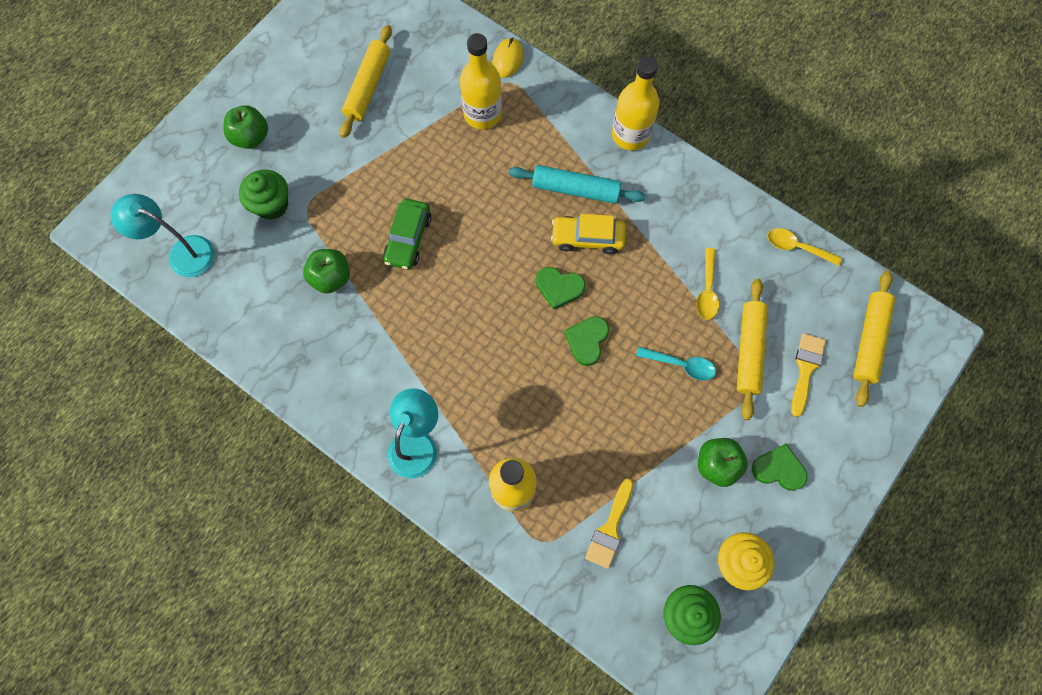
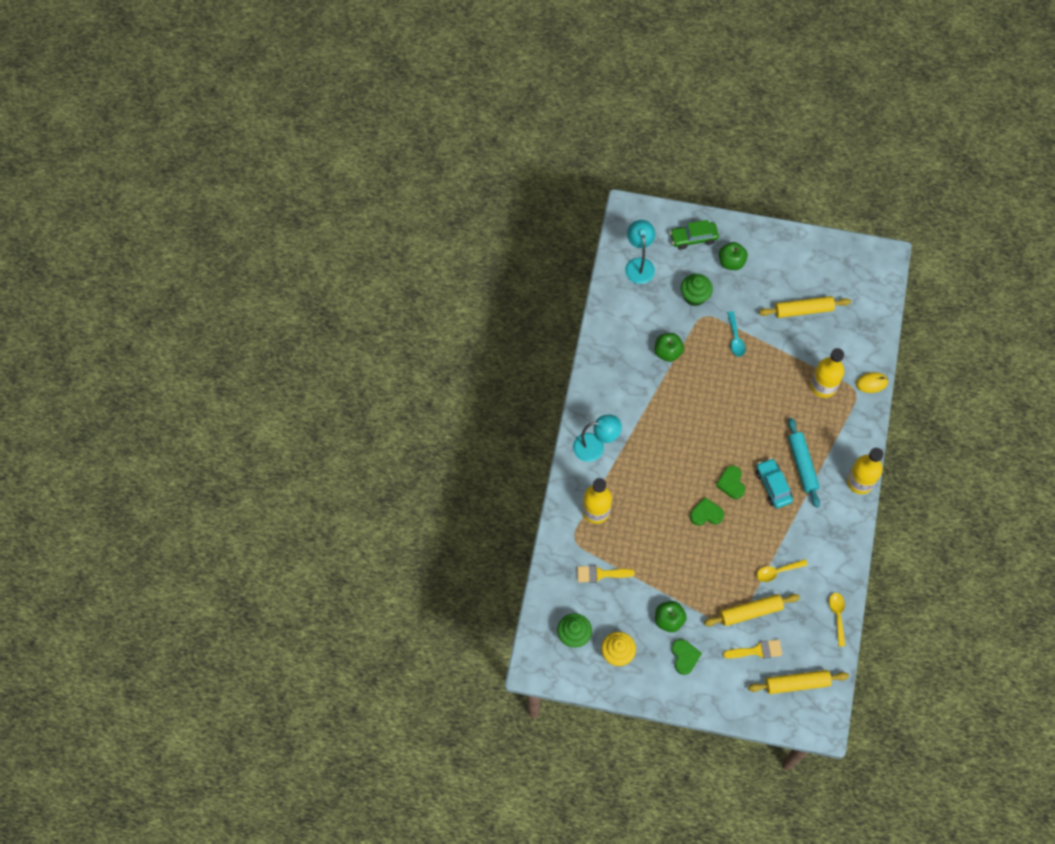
camera: 65 degrees right, 5 degrees down
green car [384,199,431,270] -> green car moved to [670,220,719,250]
yellow car [551,214,626,254] -> turquoise car [756,458,793,508]
turquoise spoon [636,347,716,381] -> turquoise spoon moved to [727,311,746,357]

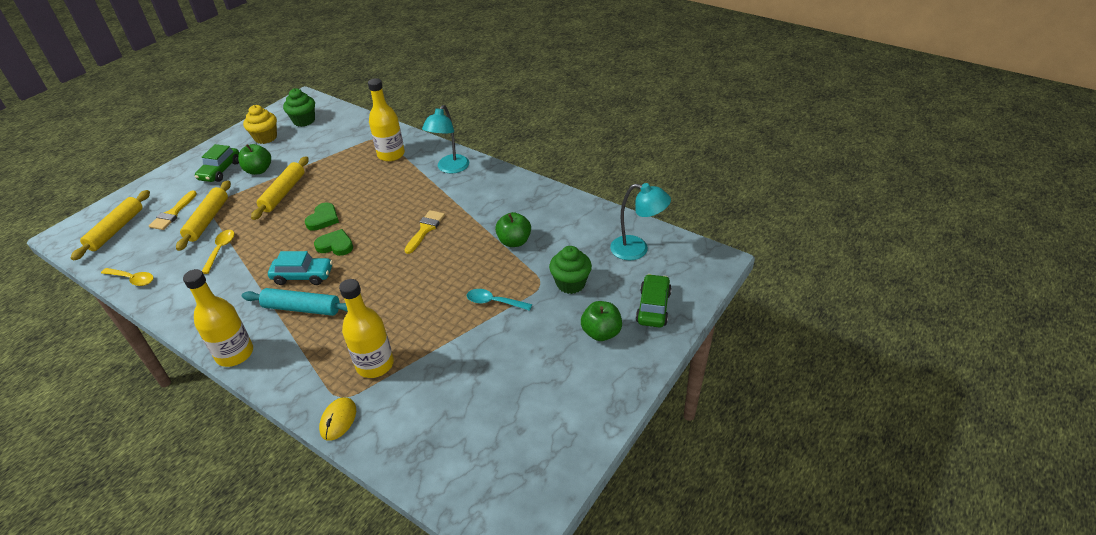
camera: 115 degrees right, 25 degrees down
yellow brush [577,565,635,583] -> yellow brush moved to [404,210,445,254]
green heart [672,639,702,675] -> green car [195,144,239,182]
yellow rolling pin [759,296,851,318] -> yellow rolling pin moved to [251,156,309,220]

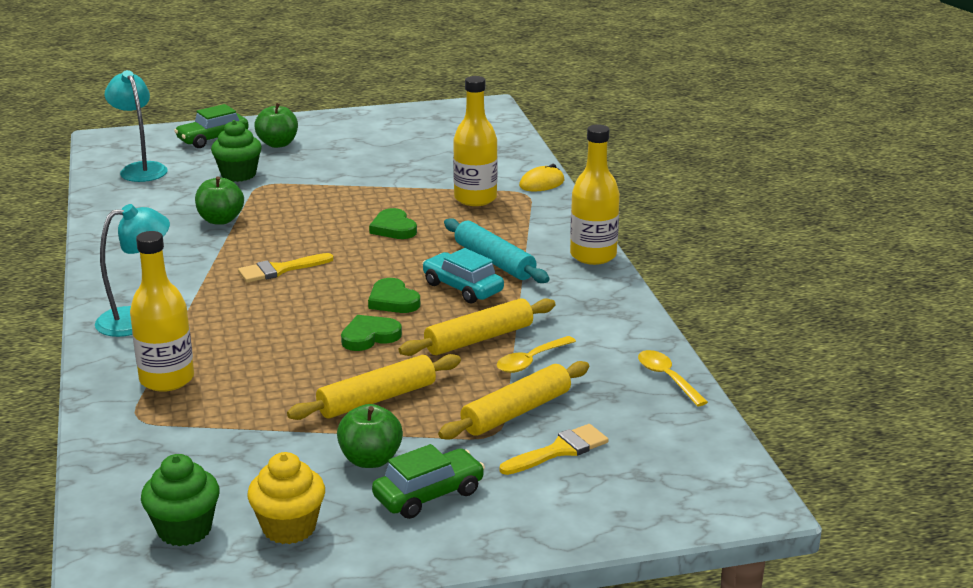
camera: 140 degrees left, 15 degrees down
yellow rolling pin [71,190,150,260] -> yellow rolling pin moved to [399,298,555,356]
turquoise spoon [467,289,532,311] -> none
none -> green heart [369,208,417,239]

